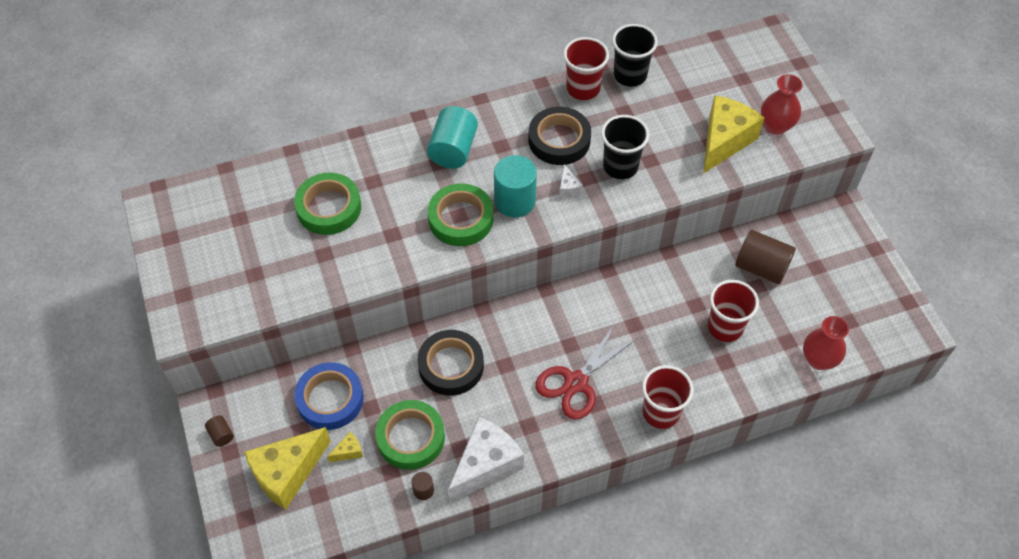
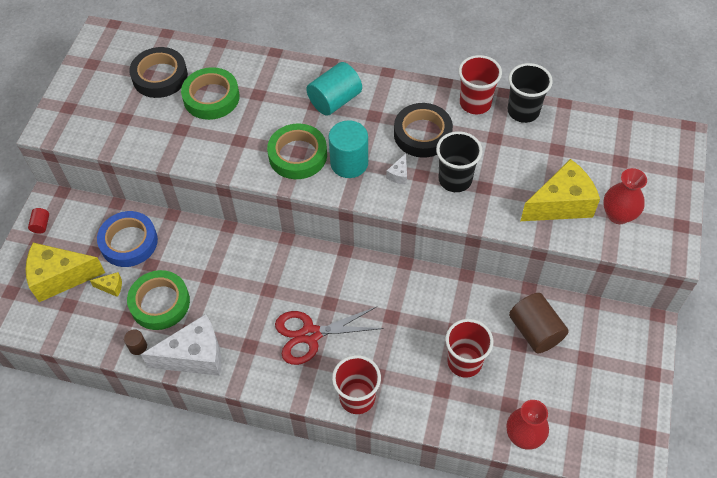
camera: 35 degrees right, 0 degrees up
brown cylinder [205,415,234,447] -> red cylinder [28,208,49,234]
black tape [417,330,484,395] -> black tape moved to [129,47,188,98]

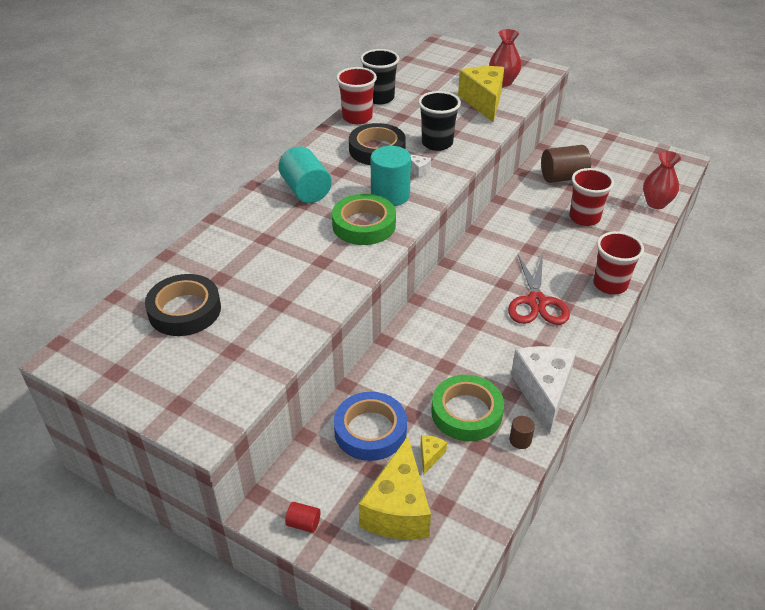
camera: 75 degrees left, 15 degrees down
green tape [181,67,240,120] -> none

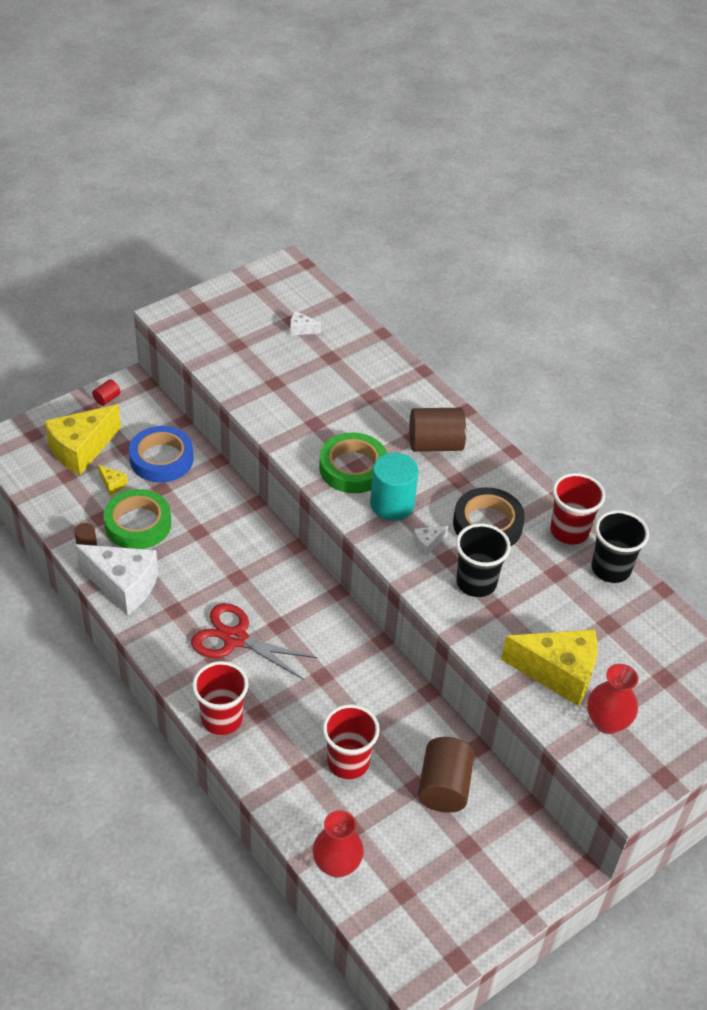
camera: 110 degrees right, 5 degrees up
black tape [145,274,221,336] -> white cheese [290,311,321,336]
turquoise cylinder [278,146,332,203] -> brown cylinder [409,408,466,452]
yellow cheese [359,436,431,539] -> yellow cheese turned 75 degrees counterclockwise [44,404,121,475]

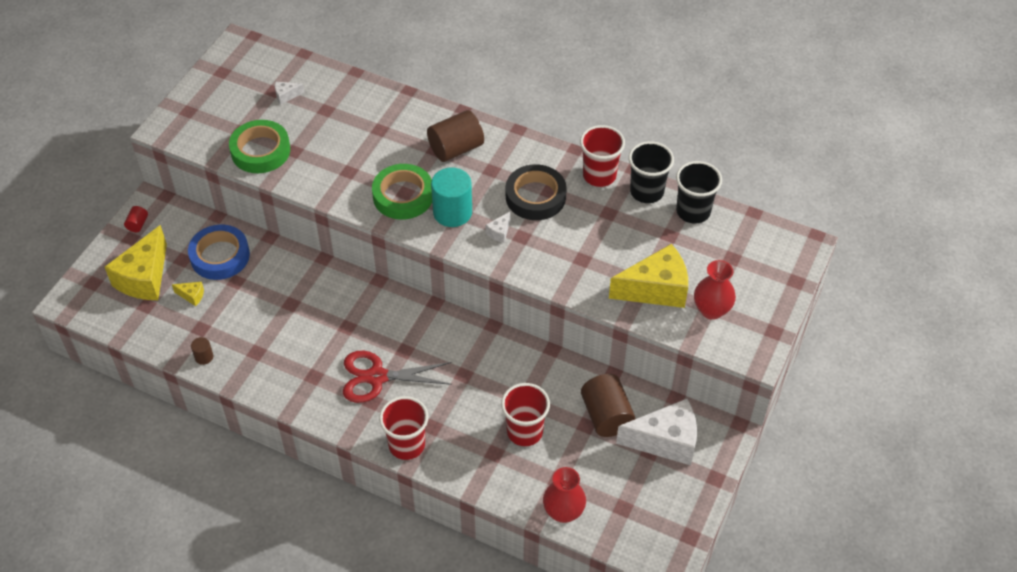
camera: 25 degrees left, 5 degrees up
white cheese [75,544,158,615] -> white cheese moved to [616,399,697,465]
green tape [103,489,171,549] -> green tape moved to [229,120,290,173]
black cup [456,523,511,597] -> black cup moved to [676,161,722,223]

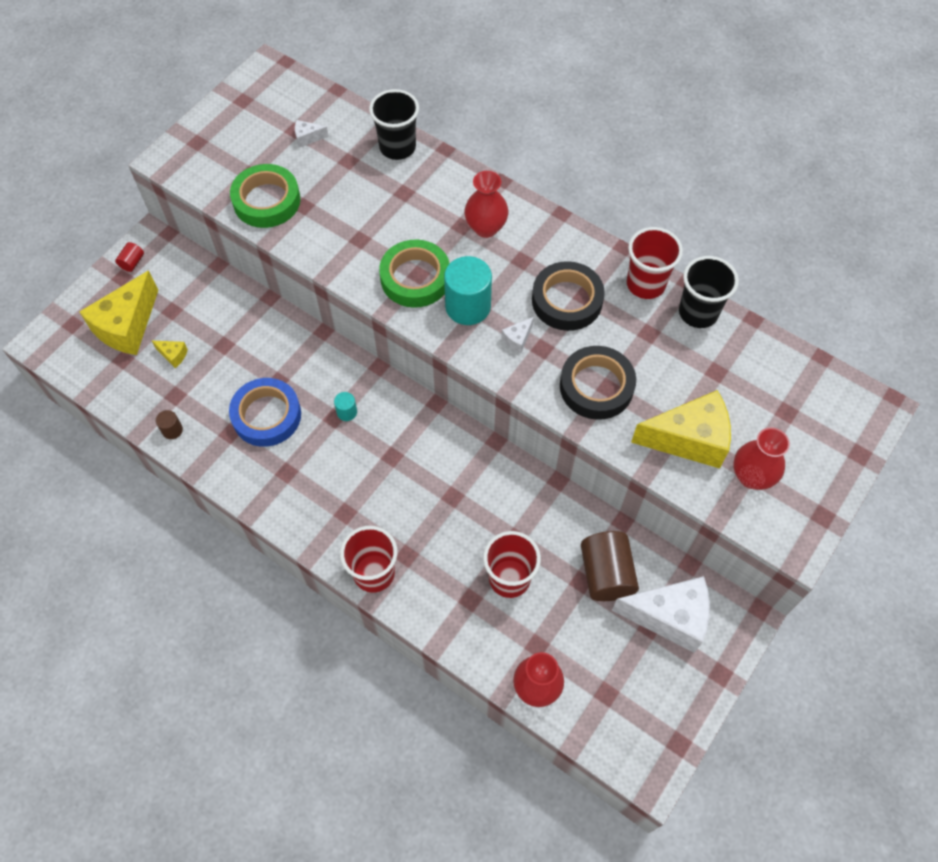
camera: 10 degrees right, 10 degrees up
blue tape [188,225,250,280] -> blue tape moved to [229,378,301,447]
red scissors [343,351,452,403] -> none
brown cylinder [427,110,484,162] -> red vase [464,171,509,238]
black cup [676,161,722,223] -> black cup moved to [369,89,419,160]
none -> turquoise cylinder [334,392,357,421]
none -> black tape [560,346,636,420]

